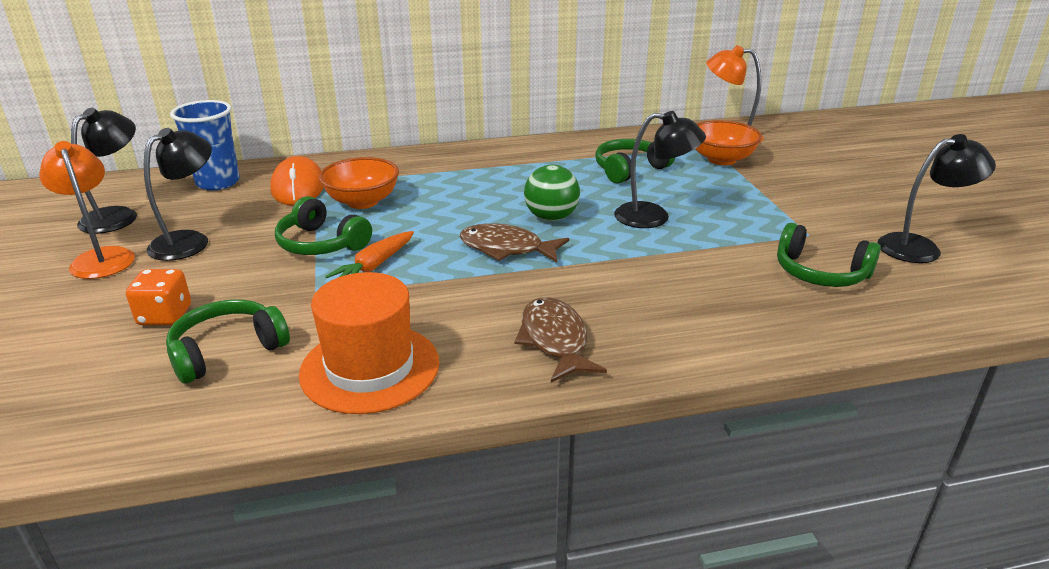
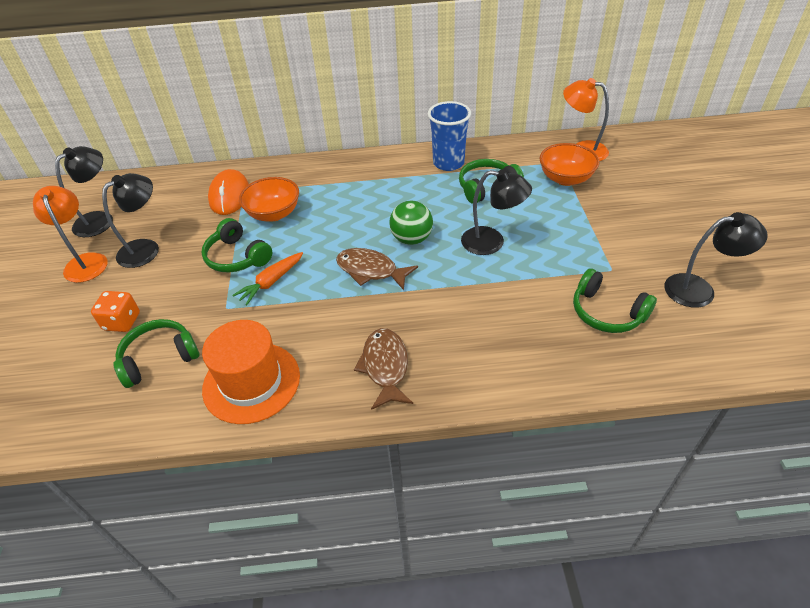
camera: 10 degrees right, 15 degrees up
blue cup [170,100,240,190] -> blue cup moved to [428,101,471,171]

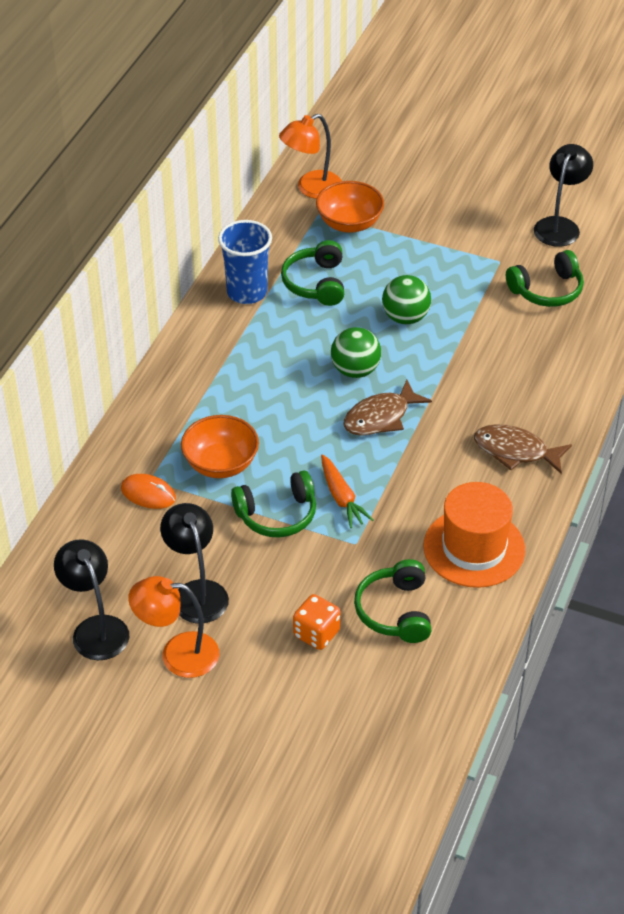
camera: 65 degrees left, 0 degrees up
orange mouse [208,169,249,215] -> orange mouse [121,474,176,509], size x0.66
black lamp [461,169,532,255] -> green ball [382,275,431,324]

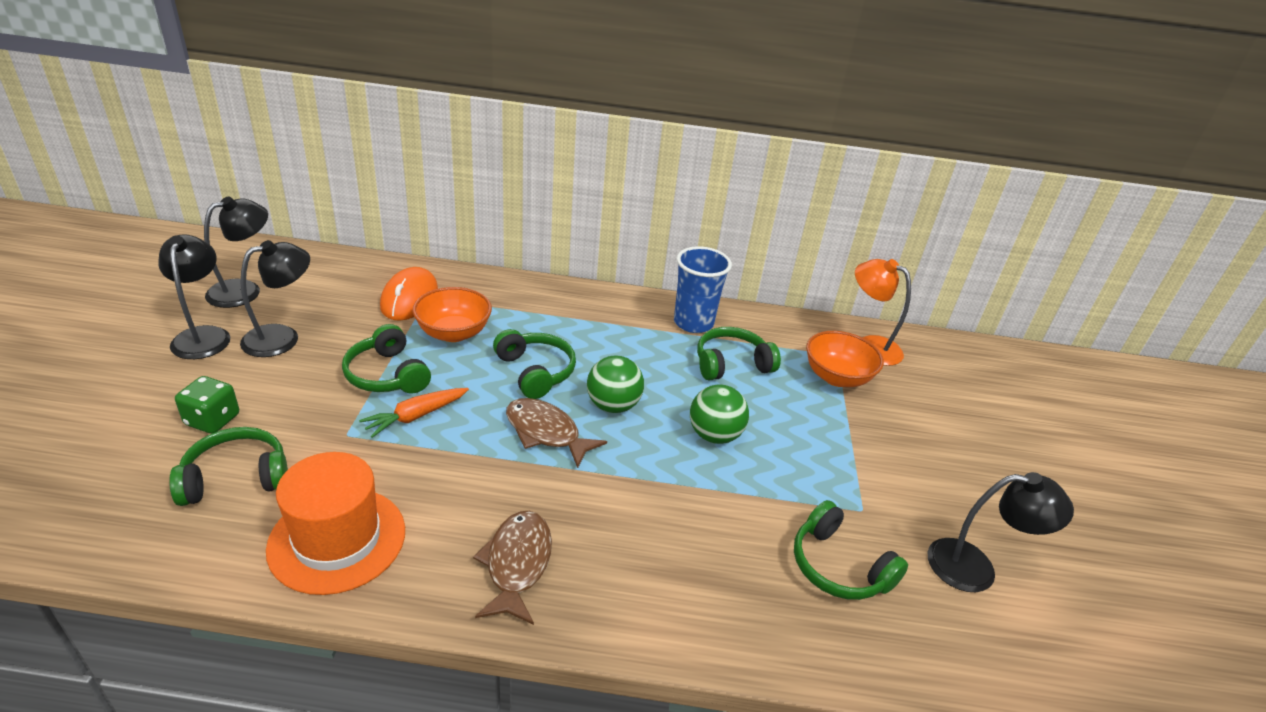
camera: 70 degrees right, 10 degrees down
orange mouse [121,474,176,509] -> orange mouse [380,267,438,321], size x1.52
orange lamp [128,576,219,678] -> black lamp [159,234,230,359]
orange dice [293,594,341,650] -> green dice [175,376,239,434]
none -> green headphones [493,329,576,399]

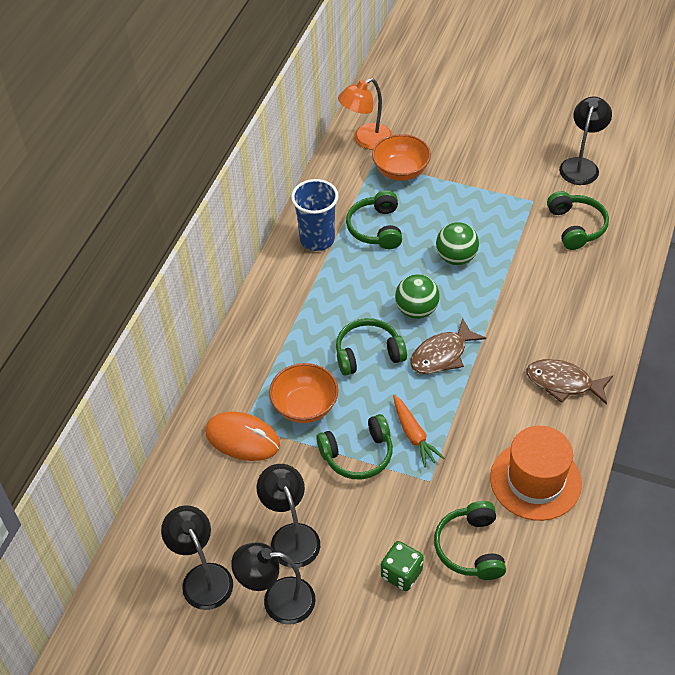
camera: 70 degrees left, 15 degrees up
green headphones [794,500,908,600] -> green headphones turned 75 degrees counterclockwise [547,191,609,250]

